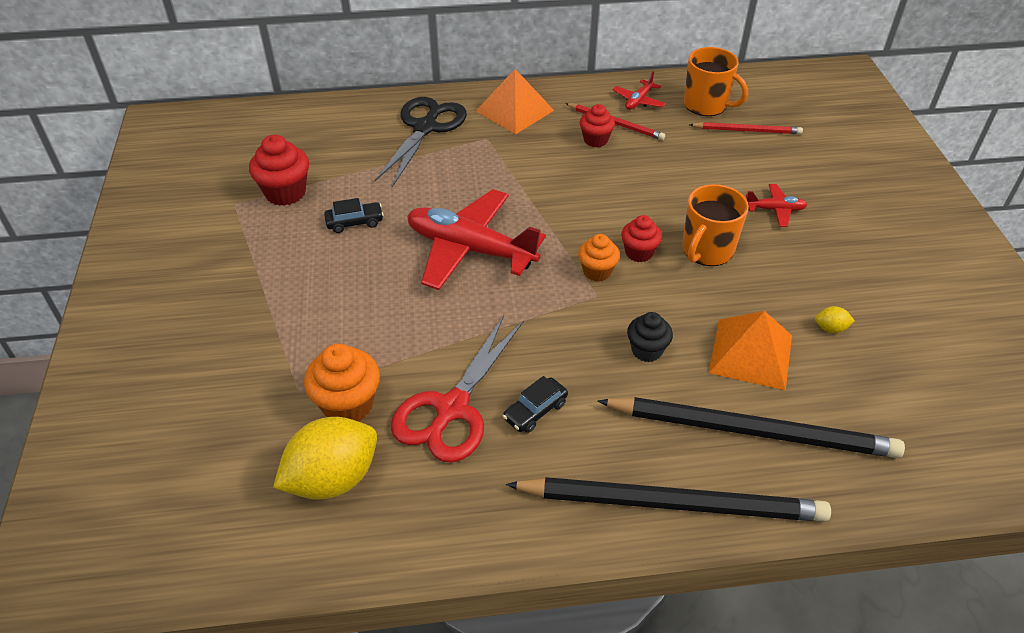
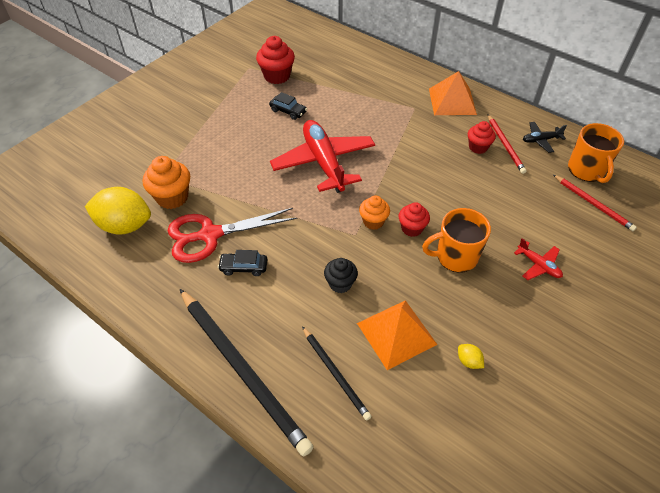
camera: 45 degrees right, 5 degrees up
black scissors [375,97,467,187] -> none
black pencil [598,397,905,458] -> black pencil [302,326,372,421], size x0.52
red plane [613,71,666,110] -> black plane [523,122,567,153]

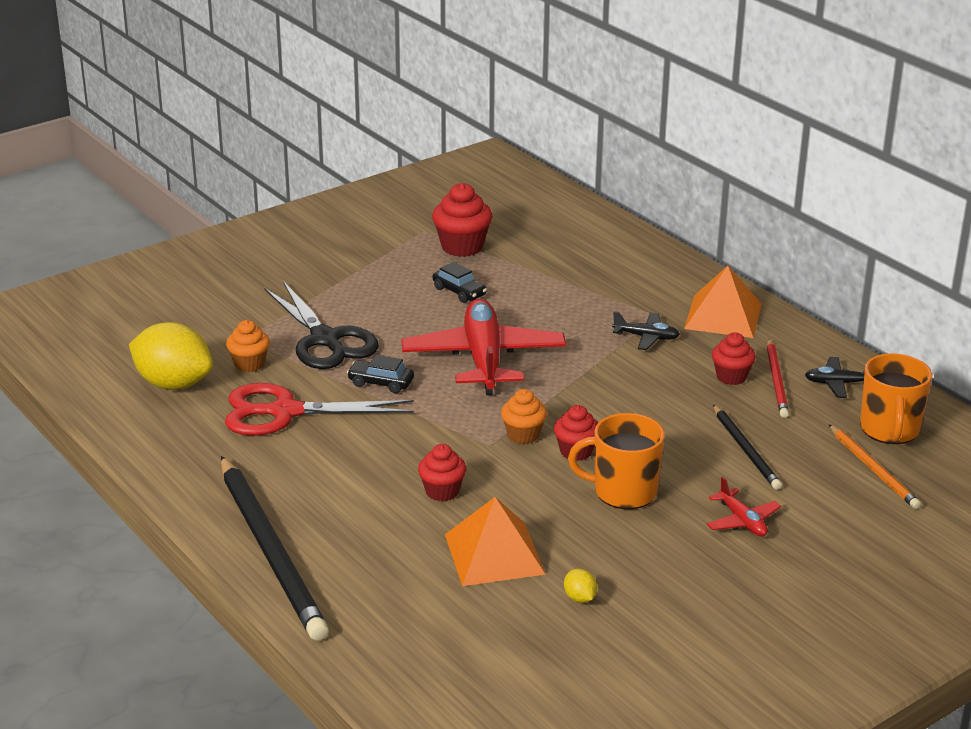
camera: 15 degrees right, 20 degrees down
orange cupcake [143,156,190,209] -> orange cupcake [226,320,270,372], size x0.65
black car [218,250,267,276] -> black car moved to [347,355,414,393]
black pencil [302,326,372,421] -> black pencil moved to [713,405,782,490]
black cupcake [324,258,358,293] -> red cupcake [418,444,466,502]
red pencil [553,175,637,231] -> orange pencil [829,424,921,509]
none -> black scissors [264,281,379,369]
none -> black plane [612,311,680,350]

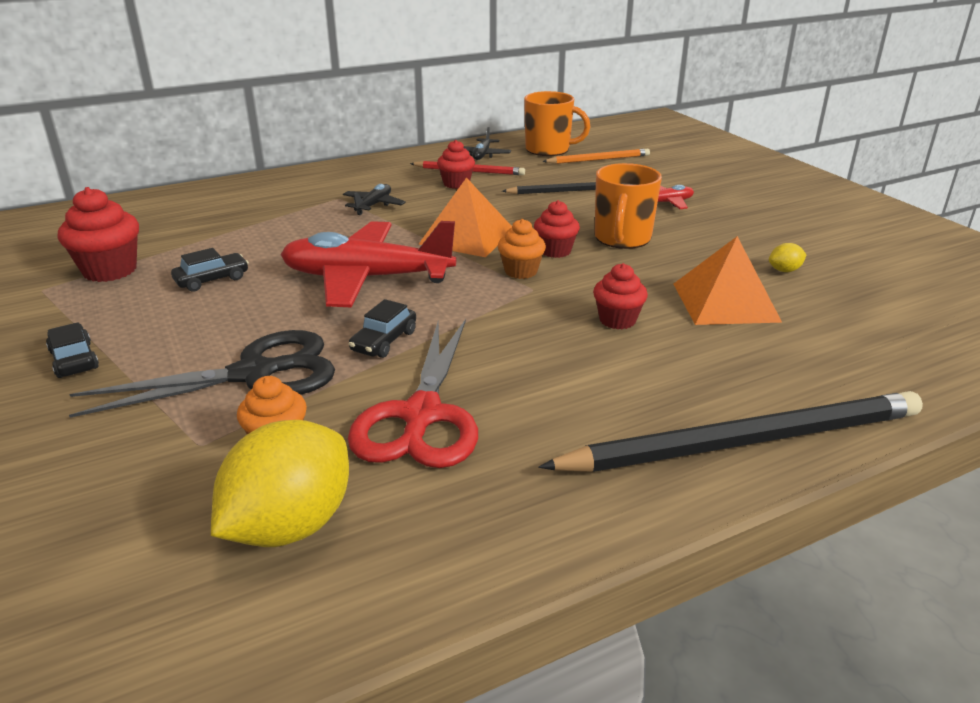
camera: 80 degrees left, 0 degrees up
orange pyramid [684,266,762,338] -> orange pyramid moved to [419,177,512,257]
none -> black car [46,322,99,378]

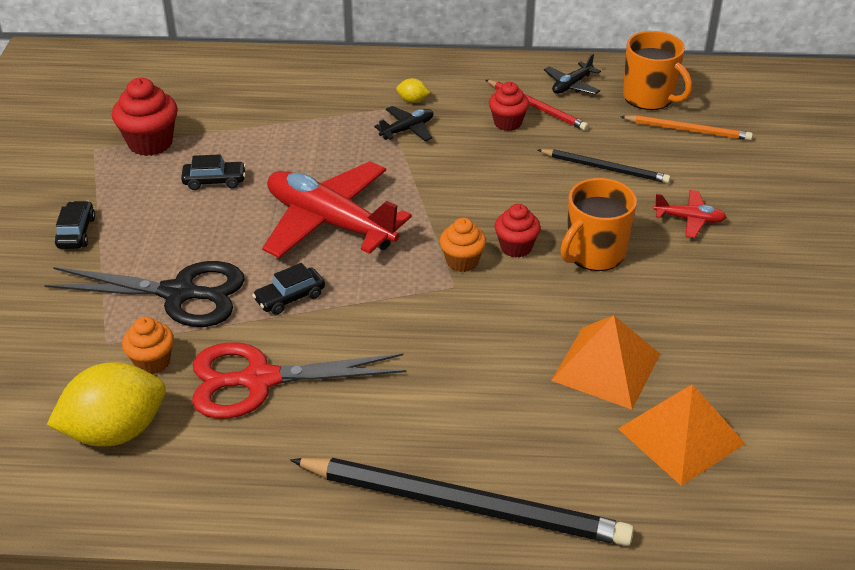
camera: 30 degrees right, 10 degrees up
red scissors [348,319,478,468] -> red scissors turned 45 degrees clockwise [192,342,406,419]
orange pyramid [419,177,512,257] -> orange pyramid moved to [618,384,745,486]
red cupcake [593,263,648,329] -> none
yellow lemon [769,243,806,272] -> yellow lemon moved to [396,78,430,103]

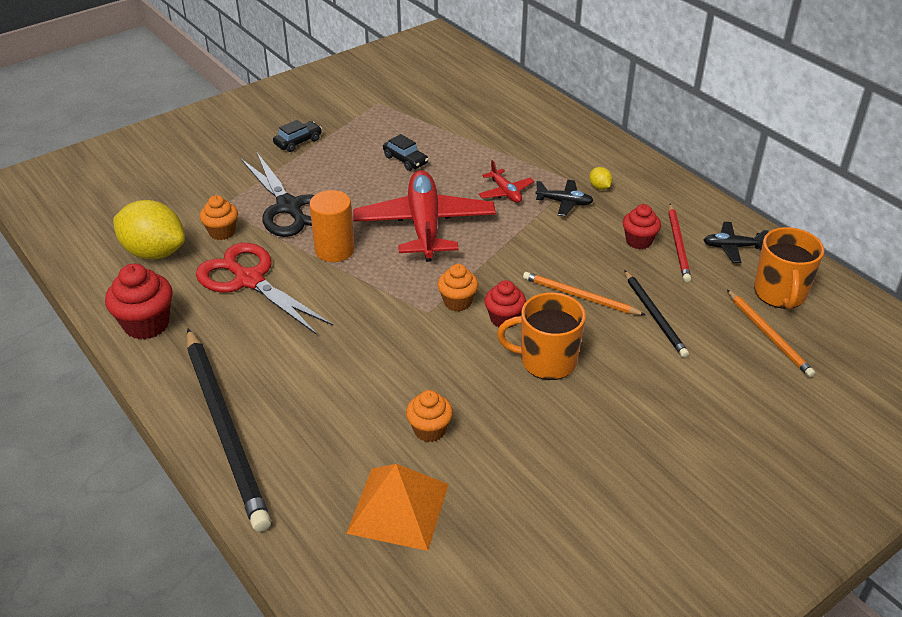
camera: 50 degrees right, 0 degrees up
red cupcake [112,78,178,156] -> red cupcake moved to [105,264,173,340]
black car [253,263,325,315] -> orange cylinder [309,190,355,262]
orange pyramid [551,315,660,409] -> orange cupcake [406,390,453,442]
red plane [654,190,726,238] -> red plane moved to [478,160,534,203]
none -> orange pencil [523,272,646,315]

